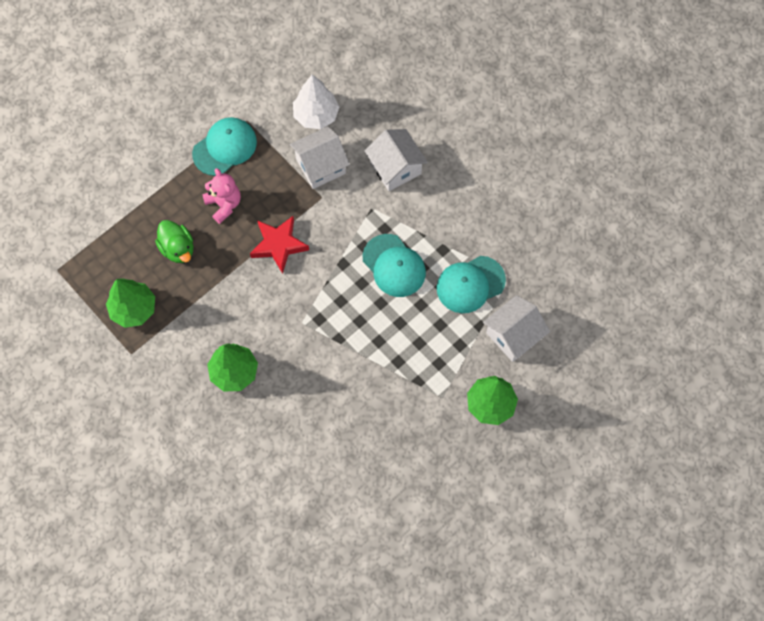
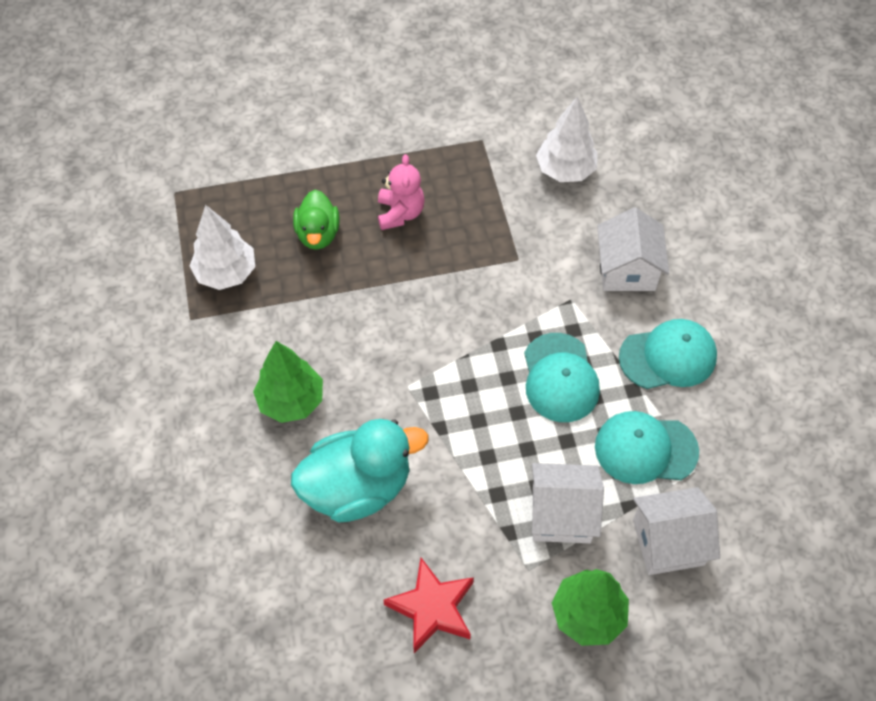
camera: 30 degrees right, 10 degrees down
green tree [106,278,155,328] -> white tree [190,205,255,290]
turquoise cap [192,117,257,176] -> turquoise cap moved to [619,319,717,389]
red star [250,216,309,274] -> red star moved to [383,558,474,653]
white house [290,126,350,189] -> white house moved to [532,463,604,543]
none -> turquoise duck [291,419,428,522]

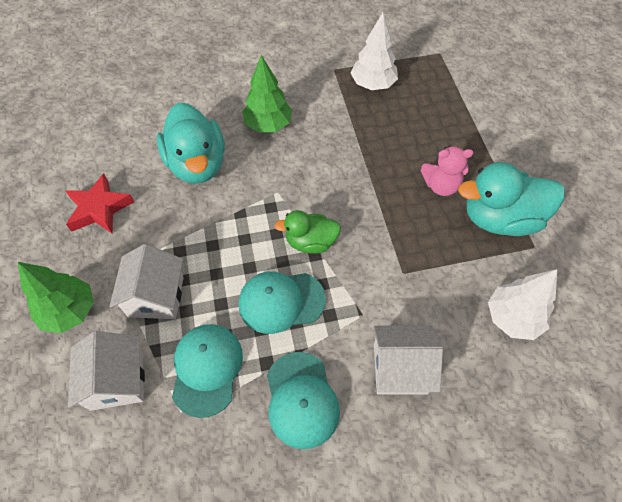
camera: 90 degrees right, 0 degrees up
green duck [293,190,340,250] -> green duck moved to [274,210,341,254]
none -> turquoise duck [458,162,565,236]

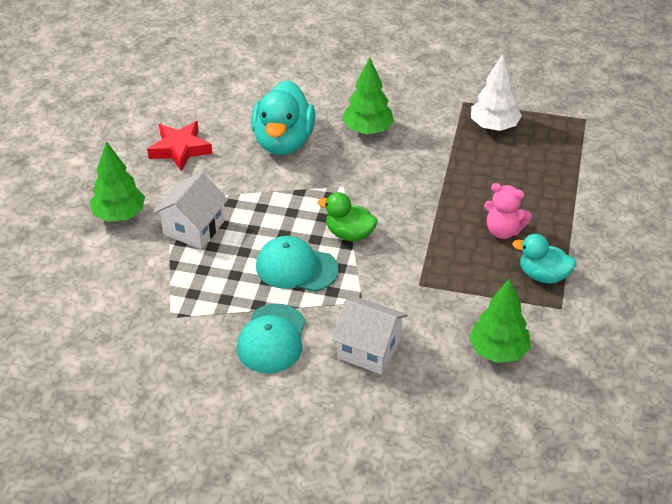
camera: 25 degrees right, 15 degrees down
white house [68,331,145,411] -> none
turquoise cap [172,324,243,418] -> none
turquoise duck [458,162,565,236] -> turquoise duck [512,234,577,284], size x0.59
white tree [488,269,557,340] -> green tree [469,278,531,363]

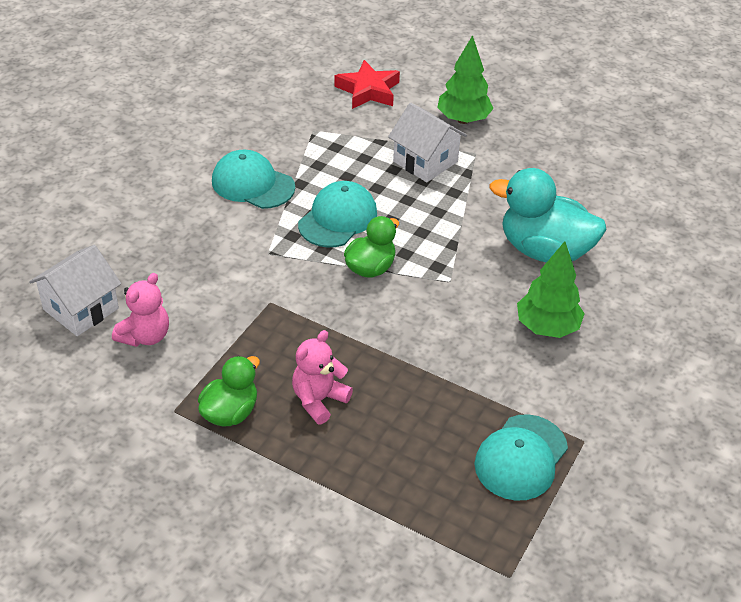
camera: 105 degrees right, 0 degrees up
red star [147,121,212,172] -> red star moved to [334,60,400,109]
white house [332,297,408,374] -> white house moved to [29,245,121,336]
green tree [469,278,531,363] -> pink teddy bear [112,273,169,347]
white tree [471,54,522,131] -> turquoise cap [475,414,568,501]
turquoise duck [512,234,577,284] -> green duck [198,356,260,427]

